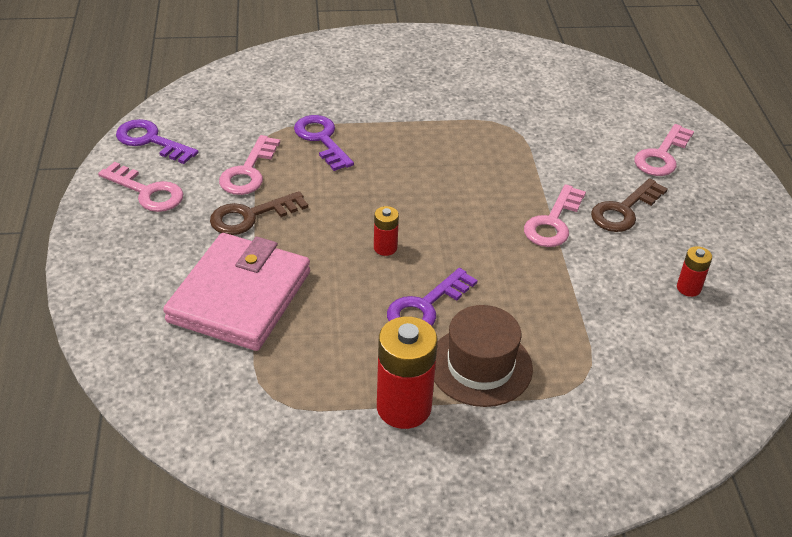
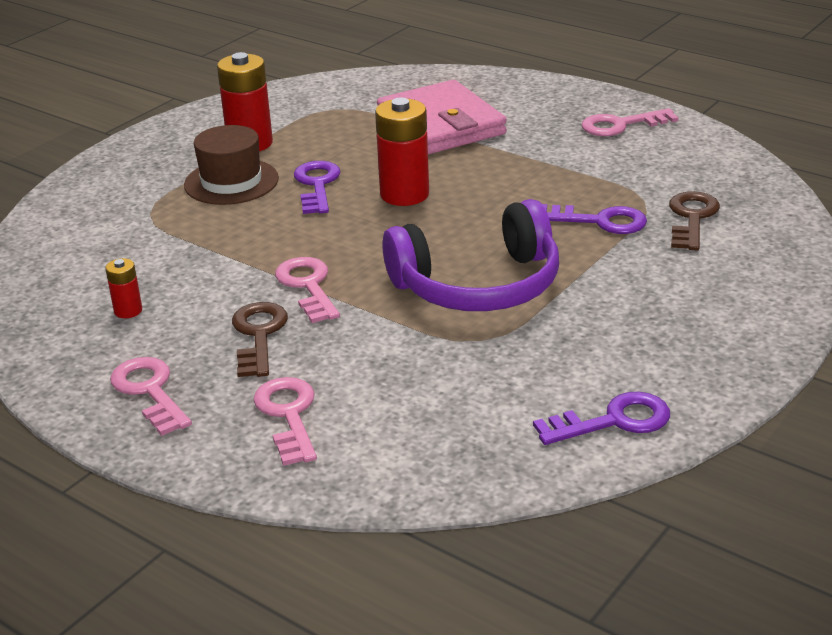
camera: 135 degrees right, 10 degrees down
purple key [116,119,198,164] -> purple key moved to [533,392,670,445]
brown key [210,191,308,235] -> brown key moved to [669,191,720,250]
pink key [219,135,280,195] -> pink key moved to [110,357,192,436]
red battery [374,206,399,256] -> red battery [375,98,429,206], size x1.99
none -> purple headphones [382,199,559,311]

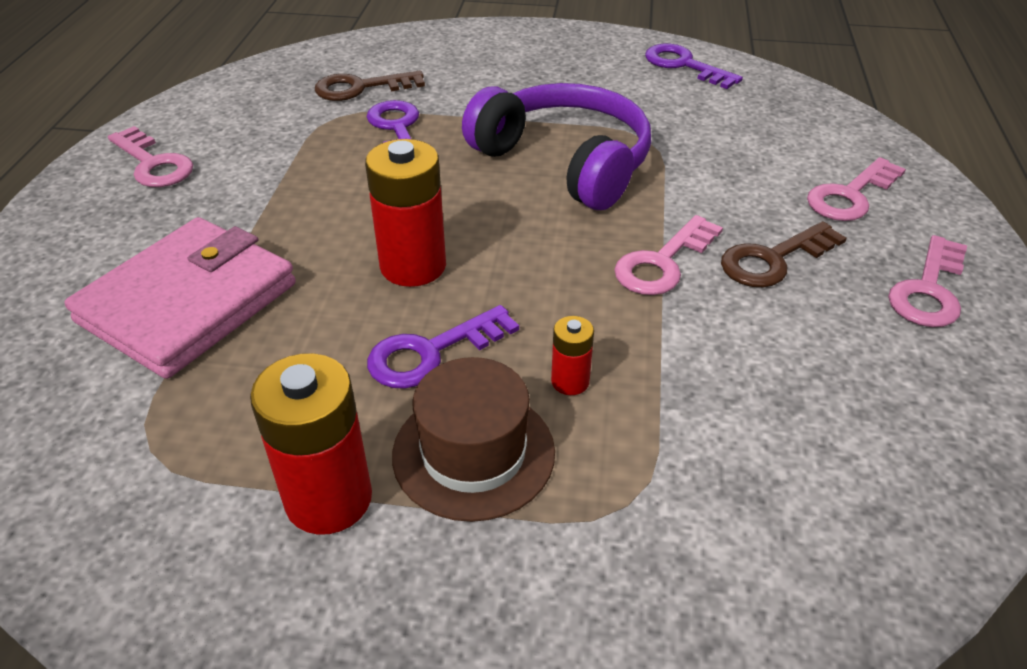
camera: 120 degrees left, 10 degrees up
red battery [105,258,142,318] -> red battery moved to [551,316,594,395]

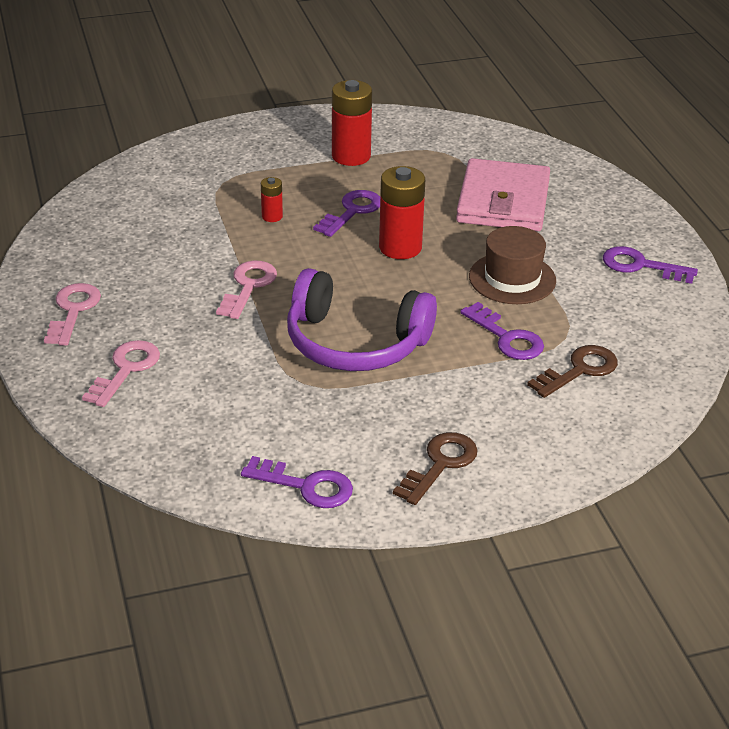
camera: 155 degrees right, 5 degrees down
pink key [108,126,193,187] -> purple key [603,246,698,284]
brown hat [392,357,555,522] -> brown hat moved to [469,226,556,304]
brown key [721,221,847,287] -> brown key moved to [393,432,478,505]

